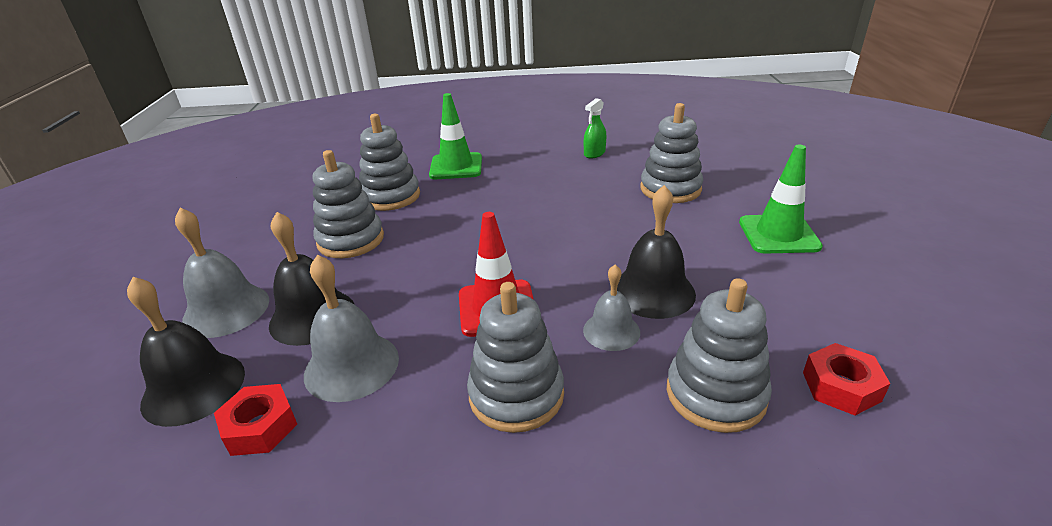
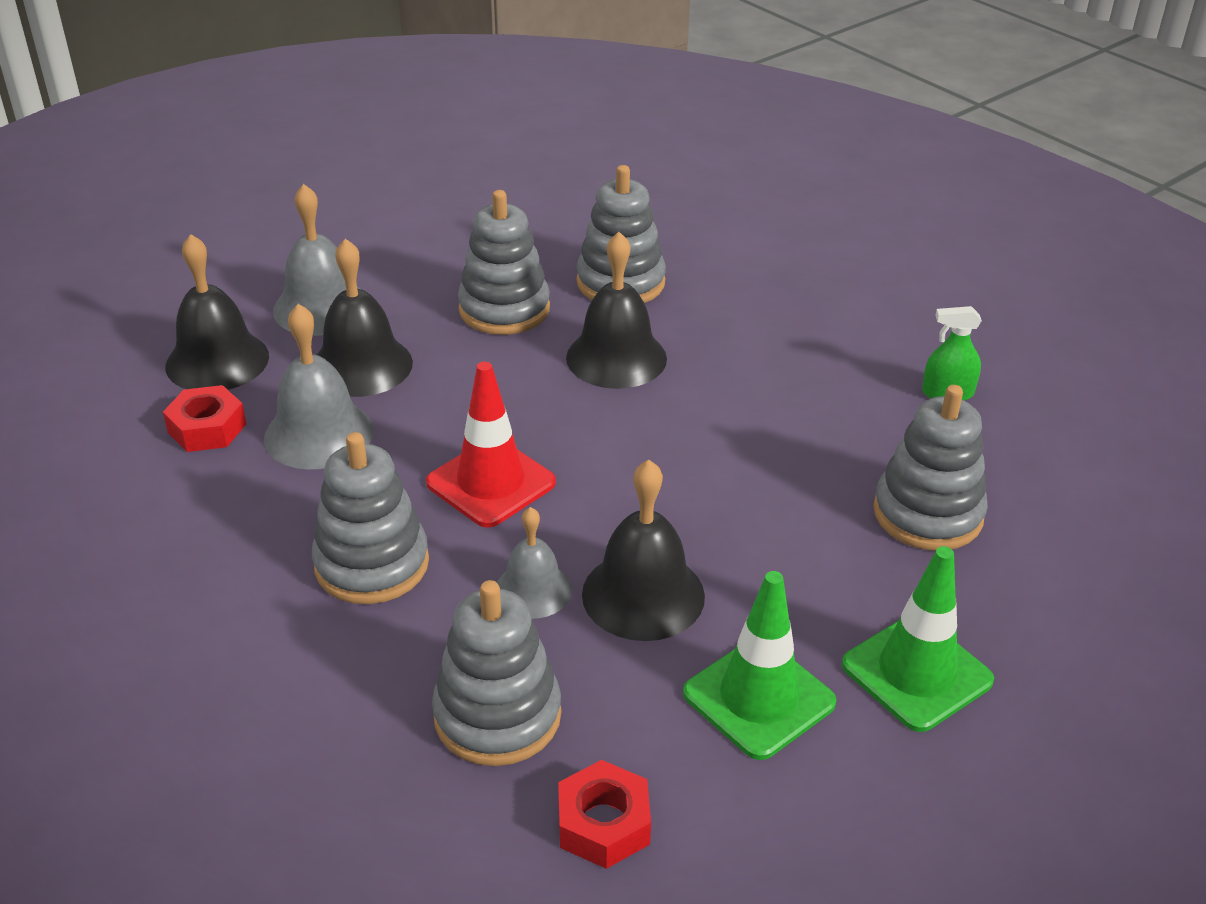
camera: 50 degrees right, 5 degrees up
green traffic cone [429,93,482,179] -> green traffic cone moved to [683,571,837,760]
none -> black bell [566,232,667,389]

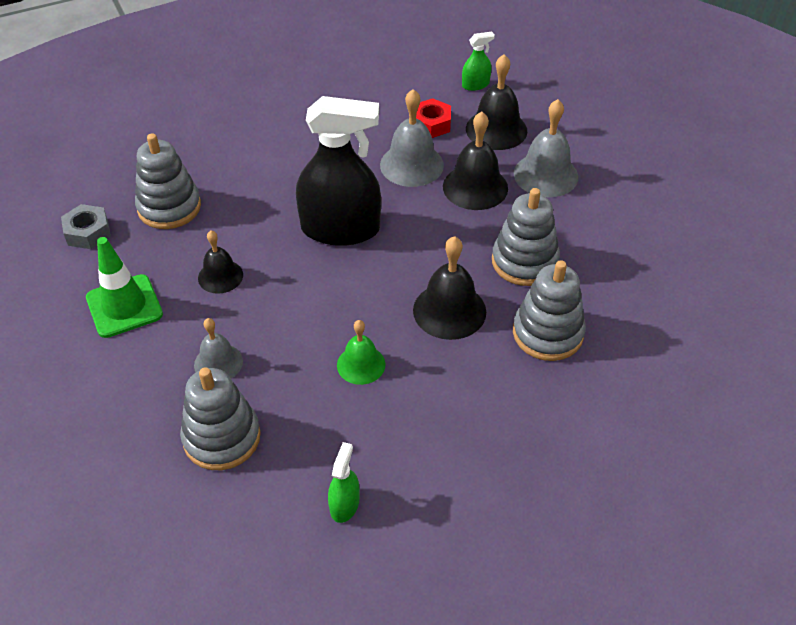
camera: 105 degrees right, 10 degrees up
grey stacking toy [312,432,429,604] -> none
red traffic cone [426,362,556,528] -> black spray bottle [296,96,381,246]
grey bell [496,507,572,619] -> grey bell moved to [194,318,243,378]
red nut [558,760,651,869] -> grey nut [61,204,111,249]
black bell [582,460,705,641] -> black bell [198,231,243,294], size x0.63
green traffic cone [842,546,994,732] -> none
none -> green bell [337,320,385,385]
none -> green spray bottle [462,32,495,91]

